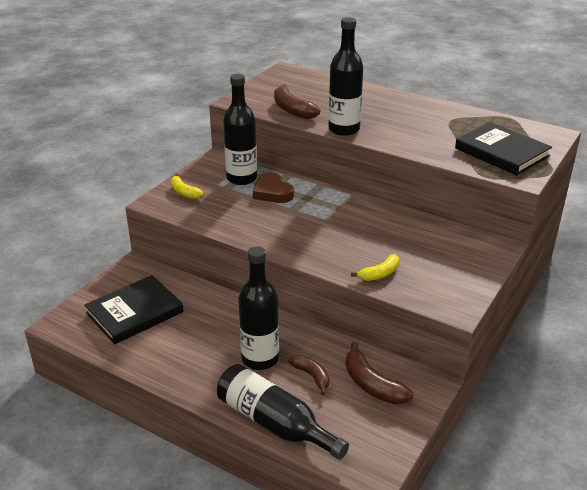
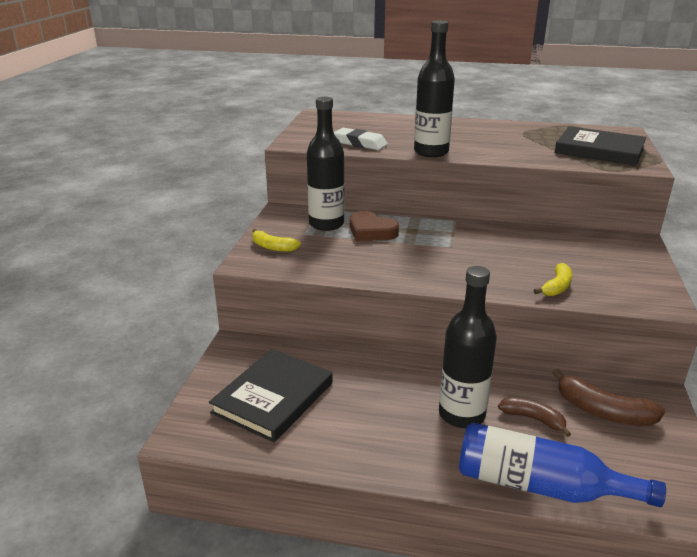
camera: 20 degrees left, 5 degrees down
black bottle [217,364,349,460] -> blue bottle [459,422,666,507]
brown banana [274,84,320,119] -> white eraser [334,128,388,150]

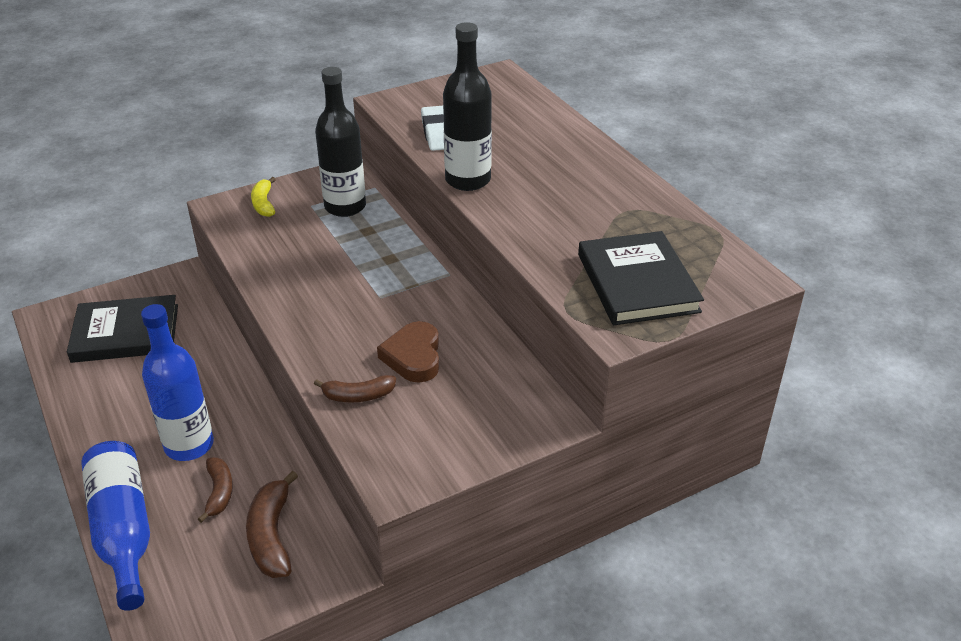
camera: 50 degrees right, 10 degrees up
brown heart [350,211,399,241] -> brown heart moved to [377,321,439,383]
black bottle [439,266,497,428] -> blue bottle [141,304,214,461]
yellow banana [534,263,572,296] -> brown banana [314,375,396,403]

